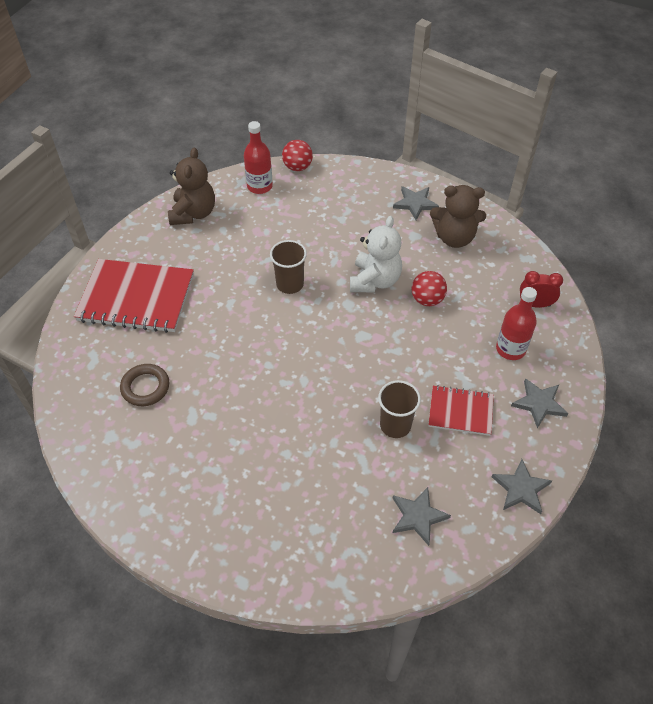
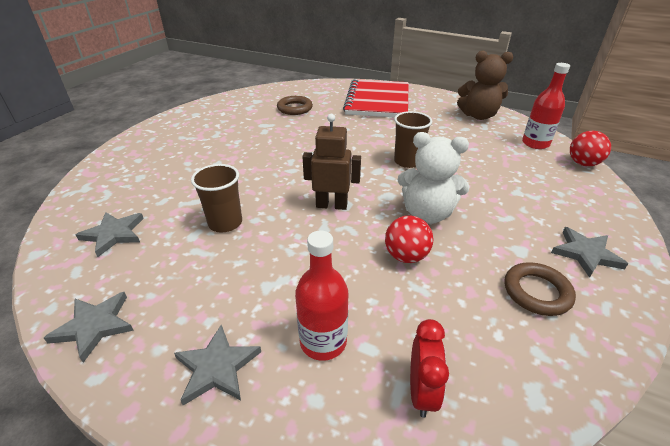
camera: 90 degrees right, 15 degrees down
red notebook [428,385,494,436] -> none
brown teddy bear [430,185,486,248] -> brown ring [505,263,576,316]
none -> brown robot [303,114,361,210]

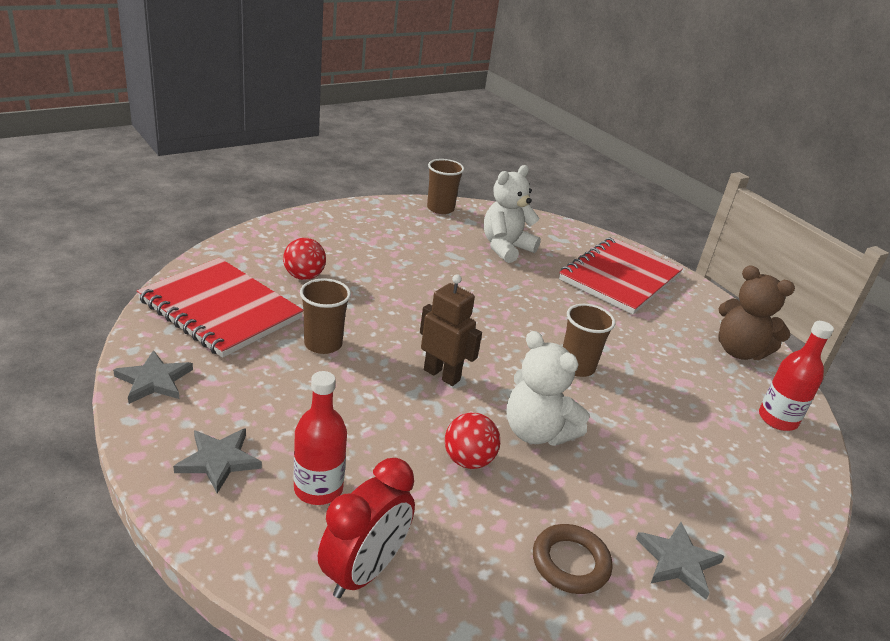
camera: 25 degrees right, 5 degrees down
grey star [76,212,144,257] -> red notebook [137,258,304,358]
brown ring [277,96,313,115] -> white teddy bear [484,165,541,263]
red clock [410,319,449,418] -> red clock [318,458,415,598], size x1.51
red ball [570,131,611,166] -> red ball moved to [283,238,326,280]
none -> brown cup [427,159,464,214]

